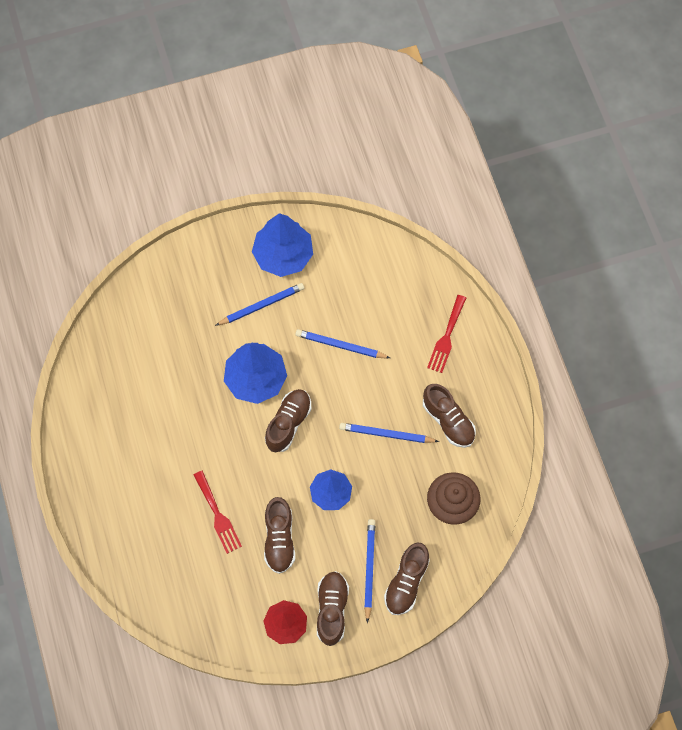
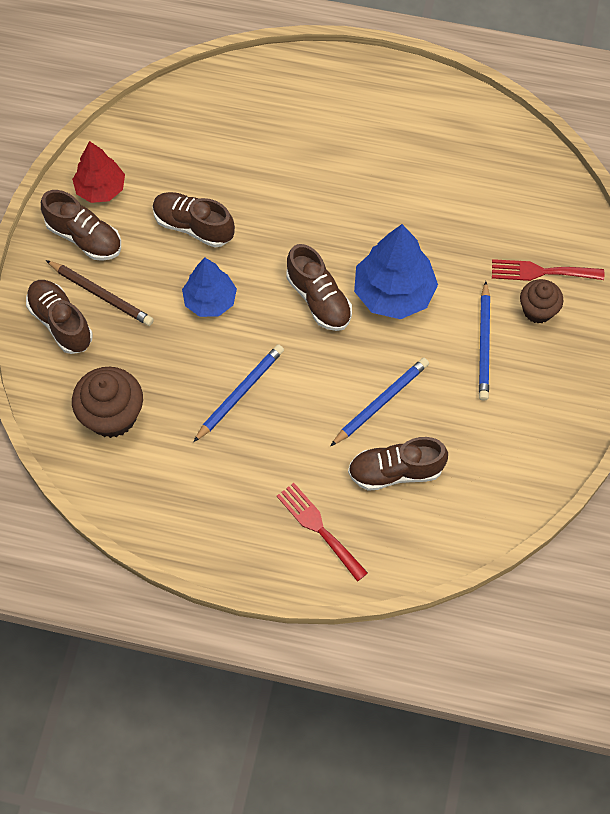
camera: 120 degrees right, 5 degrees down
red fork [194,471,242,554] -> red fork moved to [492,259,604,281]
blue tree [252,213,313,277] -> none
blue pencil [364,519,375,623] -> brown pencil [46,260,154,326]
brown shoe [423,384,476,448] -> brown shoe moved to [348,437,448,491]
none -> brown cupcake [520,279,563,324]

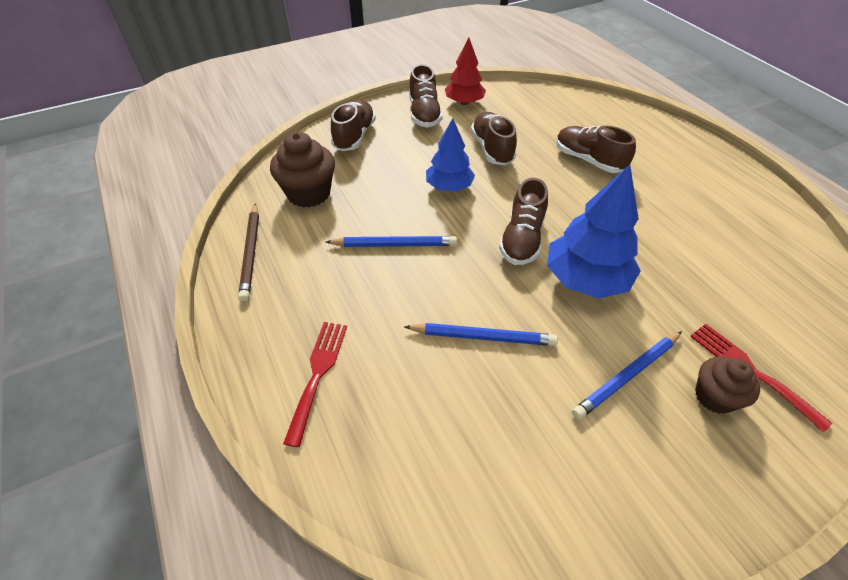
camera: 50 degrees right, 15 degrees down
brown pencil [46,260,154,326] -> brown pencil moved to [238,203,259,301]
brown shoe [348,437,448,491] -> brown shoe moved to [556,126,636,173]

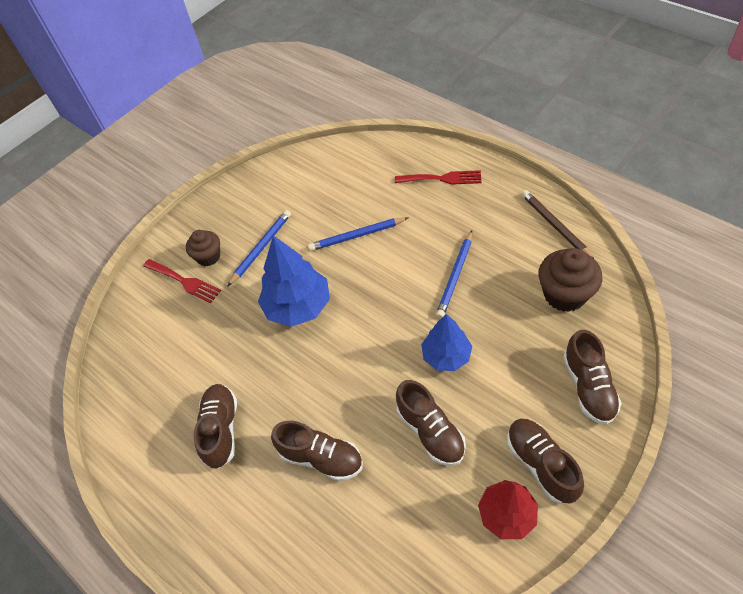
camera: 165 degrees right, 5 degrees up
red fork [283,322,347,447] -> red fork turned 75 degrees counterclockwise [395,170,482,185]
blue pencil [326,236,457,247] -> blue pencil turned 45 degrees counterclockwise [436,230,472,319]
brown shoe [499,178,548,265] -> brown shoe moved to [193,384,237,469]

